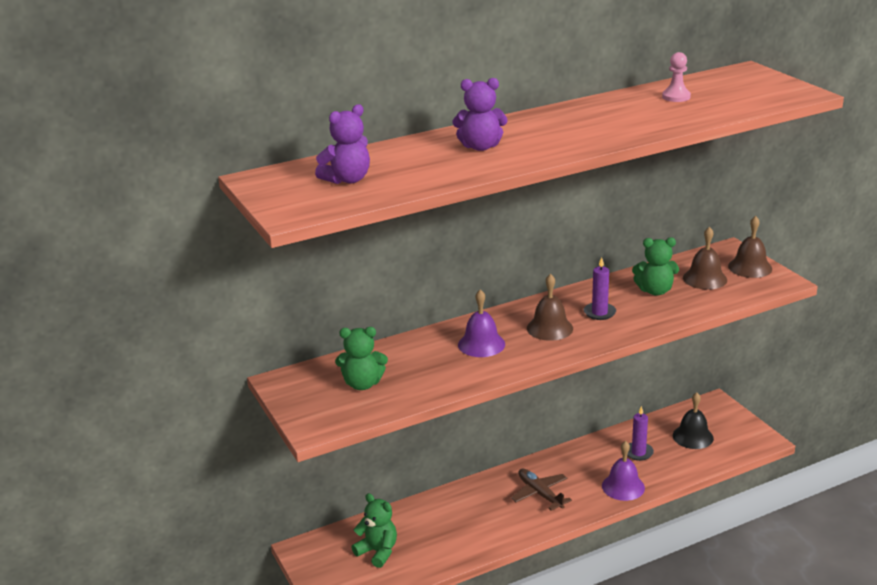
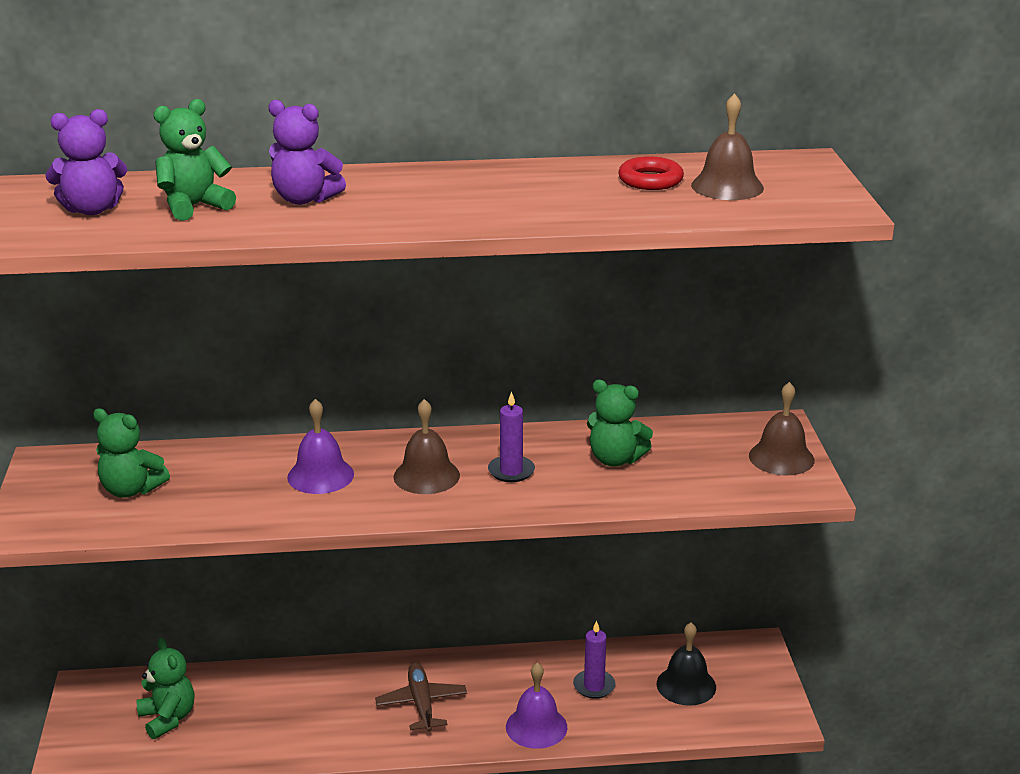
camera: 20 degrees right, 0 degrees up
pink pawn [662,52,691,102] -> red ring [618,156,684,190]
brown bell [683,227,727,290] -> brown bell moved to [691,93,764,200]
none -> green teddy bear [153,99,236,221]

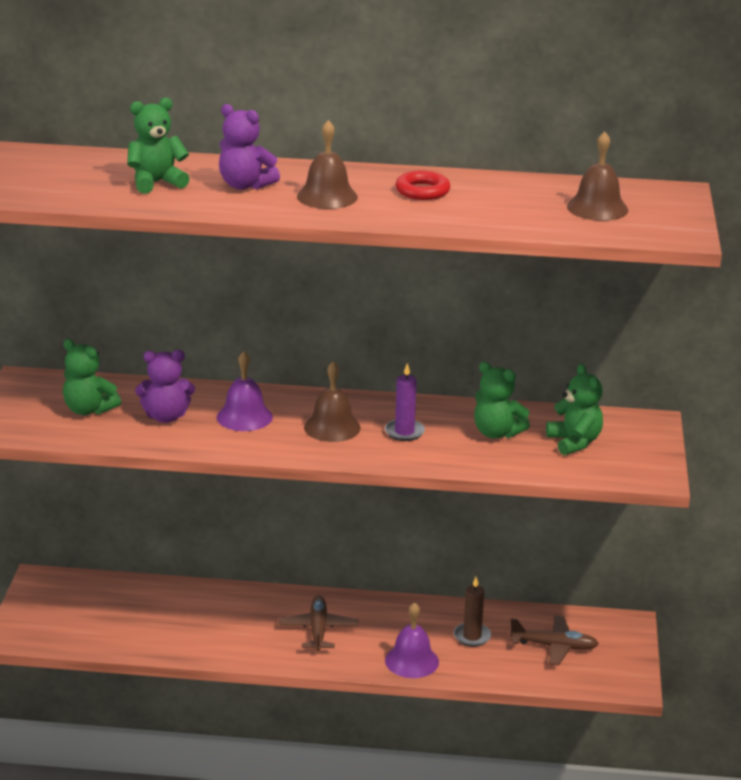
camera: 10 degrees right, 0 degrees up
purple teddy bear [45,109,127,215] -> purple teddy bear moved to [135,350,195,423]
green teddy bear [136,638,194,739] -> green teddy bear moved to [546,364,603,455]
purple candle [573,620,616,699] -> brown candle [454,577,491,646]
red ring [618,156,684,190] -> red ring moved to [395,171,450,200]
black bell [657,622,716,706] -> brown plane [509,615,599,665]
brown bell [749,382,815,475] -> brown bell moved to [297,120,358,209]

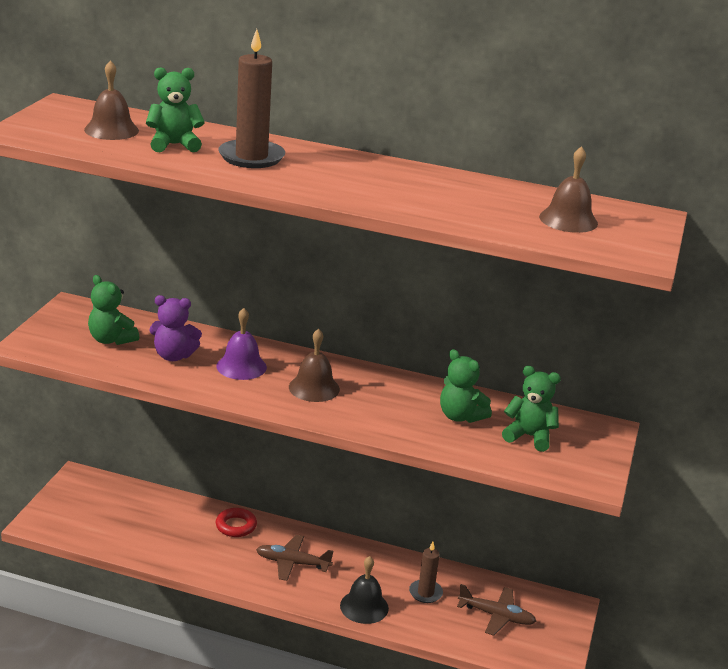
camera: 10 degrees right, 0 degrees up
purple teddy bear [219,104,280,190] -> brown candle [218,29,285,168]
brown plane [278,595,358,652] -> brown plane turned 90 degrees counterclockwise [256,535,333,581]
brown bell [297,120,358,209] -> brown bell moved to [84,60,139,140]
purple candle [385,363,425,441] -> none
purple bell [385,602,439,678] -> black bell [340,556,389,624]
red ring [395,171,450,200] -> red ring moved to [216,508,257,537]
green teddy bear [546,364,603,455] -> green teddy bear turned 60 degrees counterclockwise [502,366,561,452]

